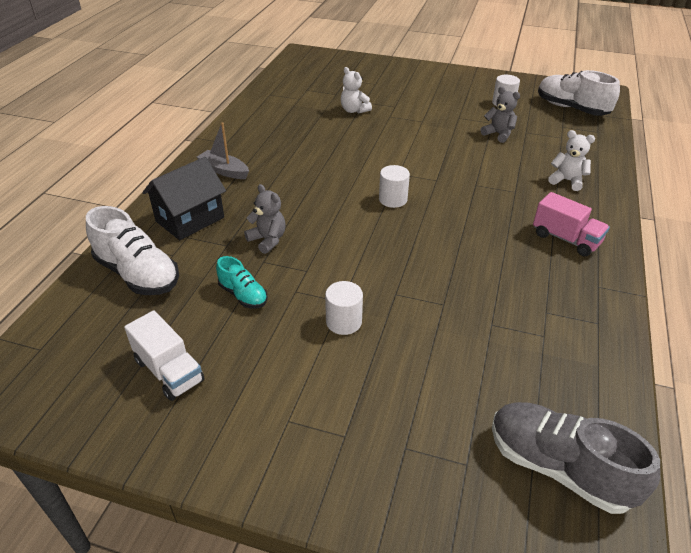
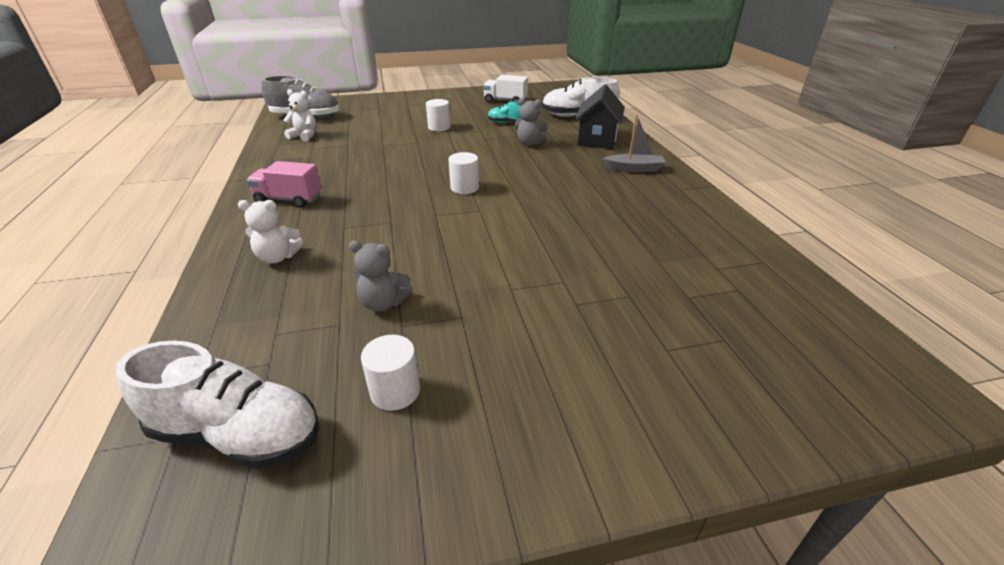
camera: 150 degrees right, 5 degrees down
white teddy bear [341,67,372,114] -> white teddy bear moved to [283,89,316,141]

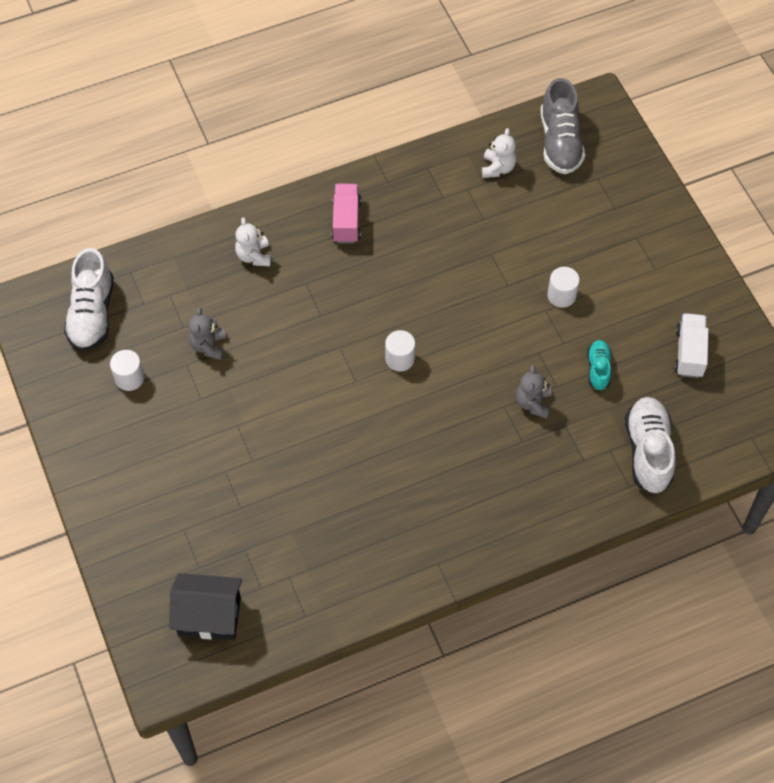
camera: 80 degrees right, 25 degrees up
black house [575,84,625,149] -> black house moved to [169,573,242,640]
grey boat [603,114,666,172] -> none

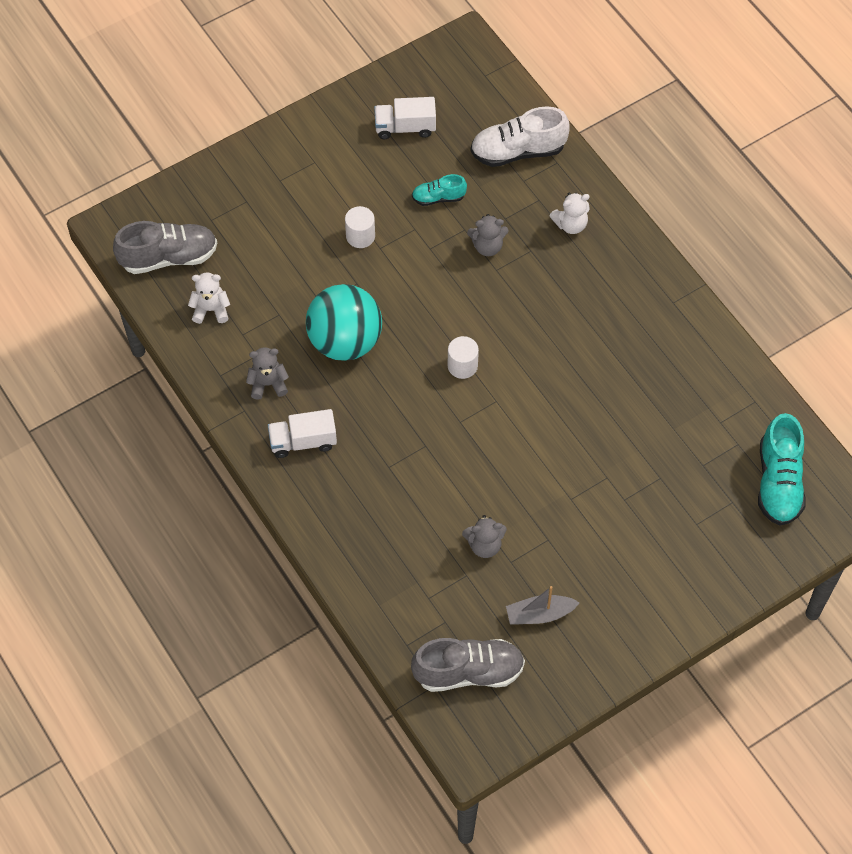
camera: 100 degrees left, 0 degrees up
white shoe [64,248,114,352] -> grey shoe [411,638,525,692]
white cylinder [110,350,144,391] -> grey boat [506,586,580,625]
black house [169,573,242,640] -> turquoise shoe [758,413,806,525]
white teddy bear [235,217,271,266] -> white teddy bear moved to [550,193,590,234]
pink truck [331,184,361,243] -> white truck [268,409,337,458]
none -> grey teddy bear [246,347,289,400]
none -> turquoise ball [306,284,382,361]

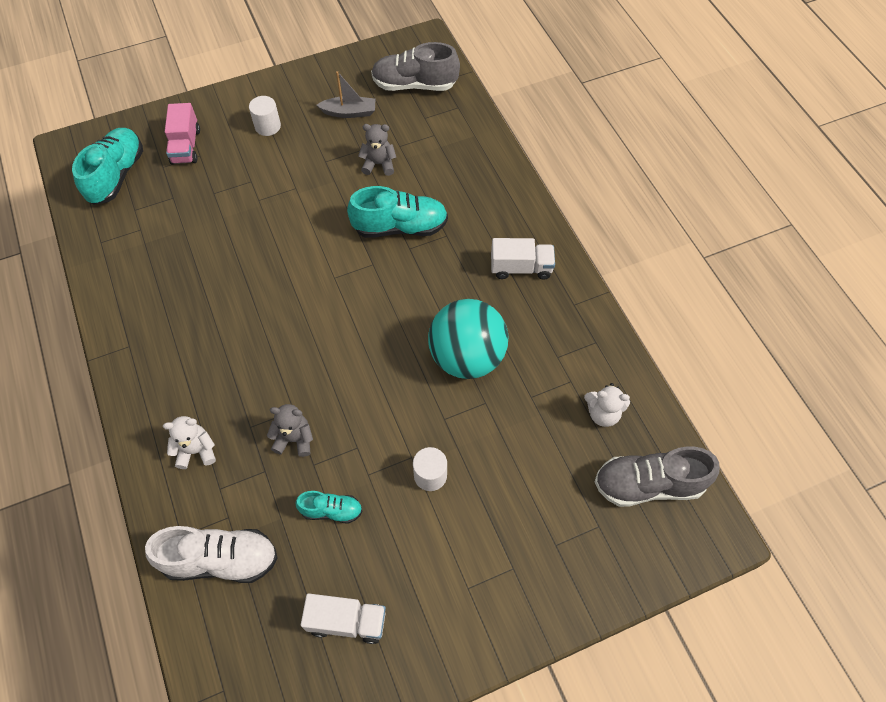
camera: 170 degrees left, 0 degrees up
grey teddy bear [246,347,289,400] -> none
white cylinder [448,336,479,379] -> white cylinder moved to [249,96,281,136]
none -> pink truck [165,103,200,164]
none -> turquoise shoe [347,186,448,238]

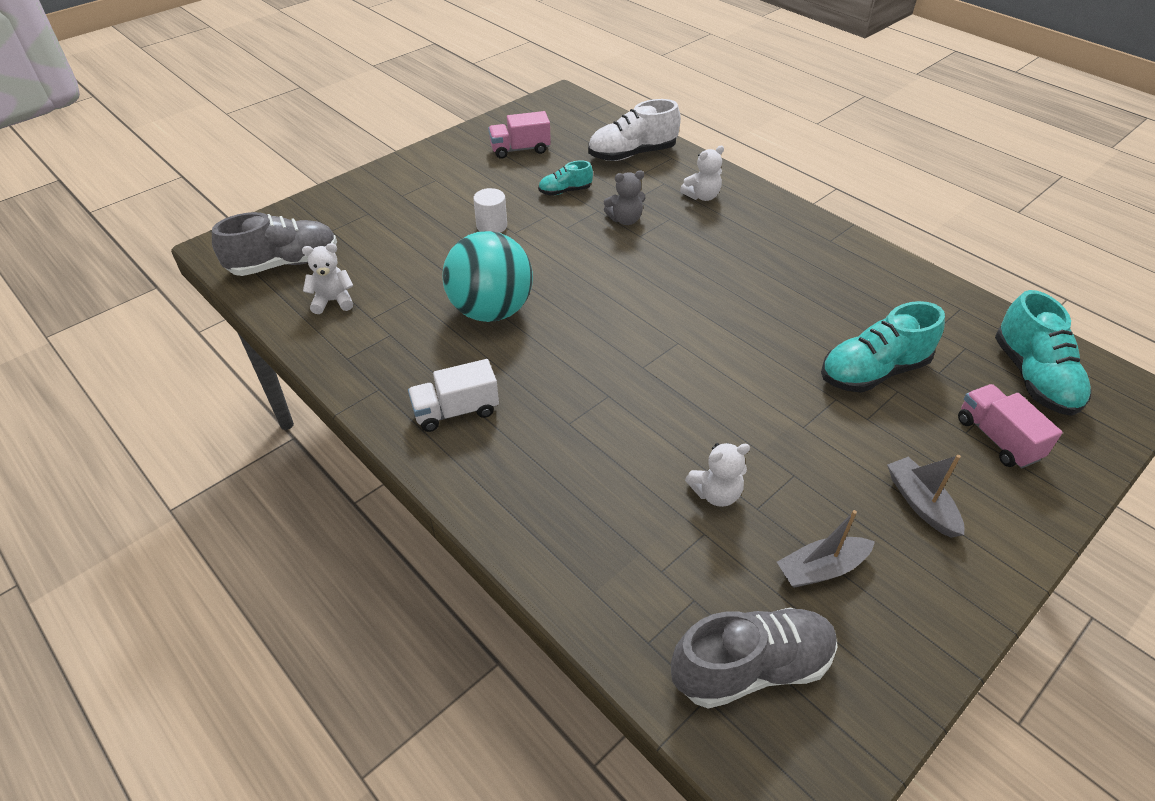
camera: 160 degrees right, 15 degrees down
white cylinder [249,96,281,136] -> grey boat [887,455,964,538]
white truck [301,593,386,644] -> pink truck [488,111,551,159]
turquoise shoe [347,186,448,238] -> turquoise shoe moved to [821,301,945,393]
grey teddy bear [358,124,396,176] -> white teddy bear [685,443,750,507]

